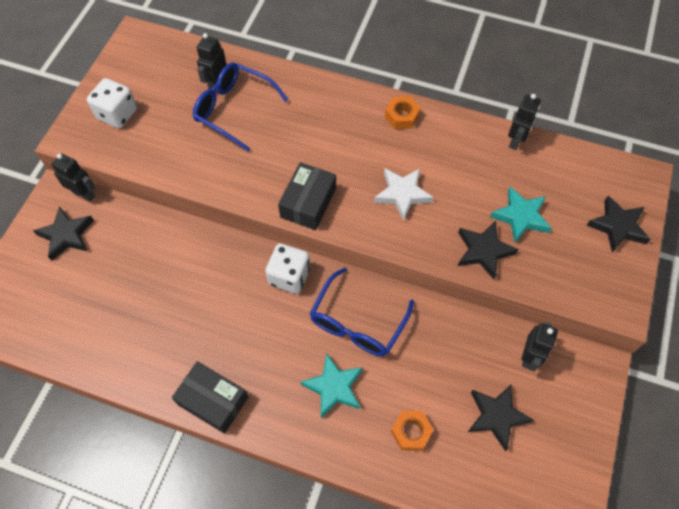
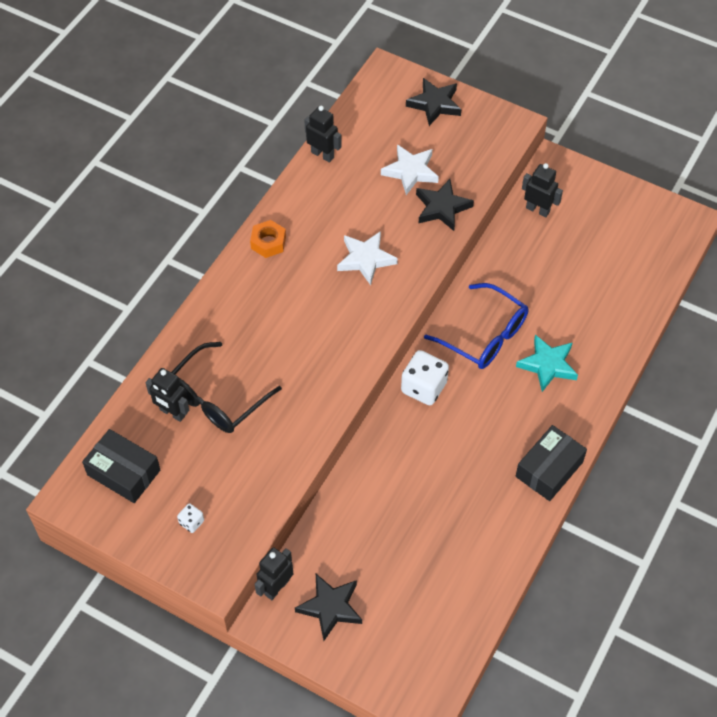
camera: 80 degrees left, 5 degrees down
white dice [87,78,137,128] -> white dice [177,503,204,533], size x0.49
blue glasses [193,62,288,151] -> black glasses [171,342,282,433]
black box [278,162,336,230] -> black box moved to [82,429,160,503]
orange nut [391,411,434,451] -> none
black star [468,384,533,451] -> none
turquoise star [490,187,552,243] -> white star [381,144,439,195]

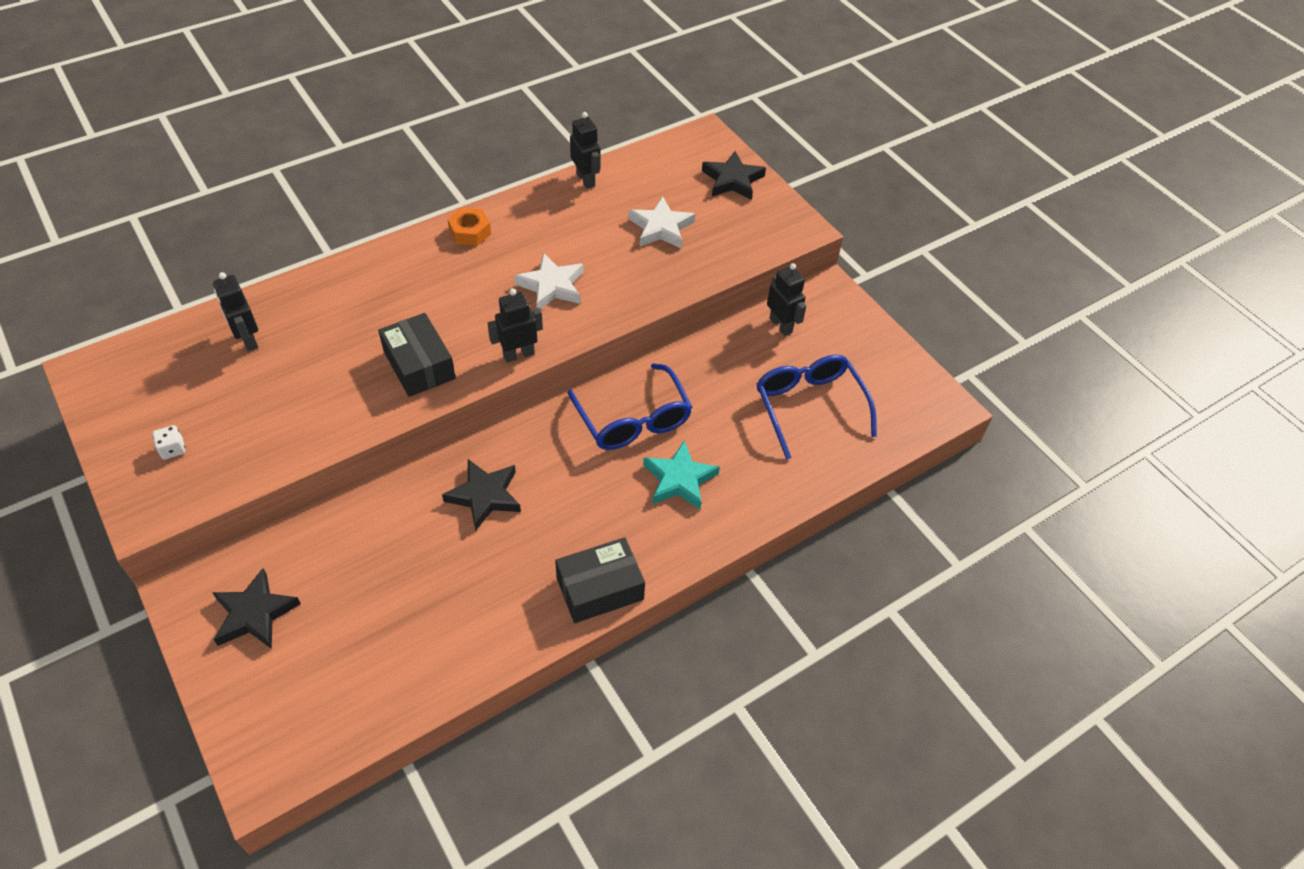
camera: 25 degrees right, 5 degrees down
black box [82,429,160,503] -> black box moved to [378,313,455,397]
black glasses [171,342,282,433] -> none
black robot [254,547,293,600] -> black robot moved to [488,289,543,363]
white dice [401,350,449,405] -> none
black star [416,179,474,231] -> black star moved to [442,459,521,531]
none -> blue glasses [756,355,877,459]

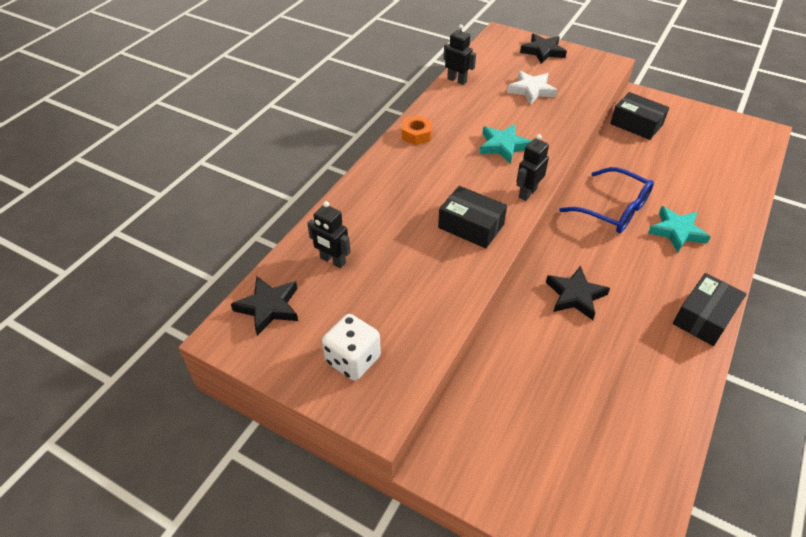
camera: 25 degrees left, 5 degrees down
white dice [152,425,185,460] -> white dice [322,314,381,381], size x2.05
black star [212,568,301,649] -> black star moved to [231,276,298,336]
white star [514,253,583,309] -> turquoise star [479,124,531,164]
blue glasses [756,355,877,459] -> none
black robot [767,263,807,336] -> black box [610,92,669,140]

